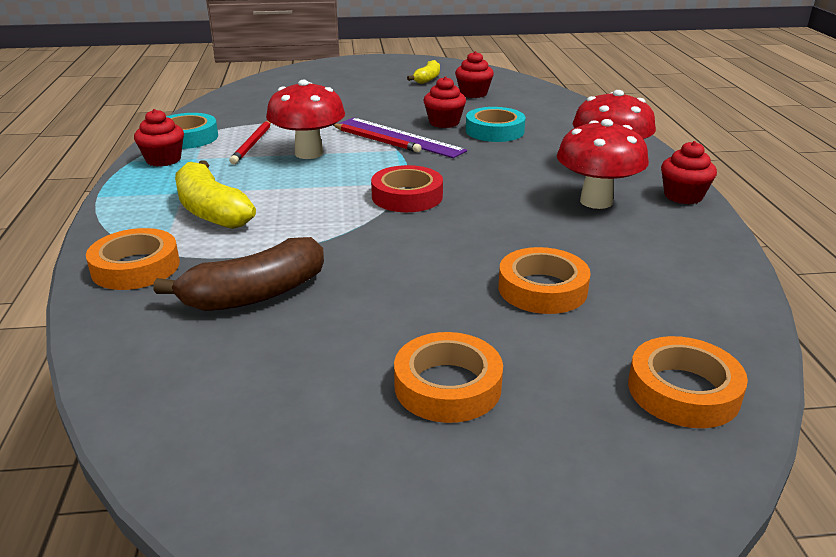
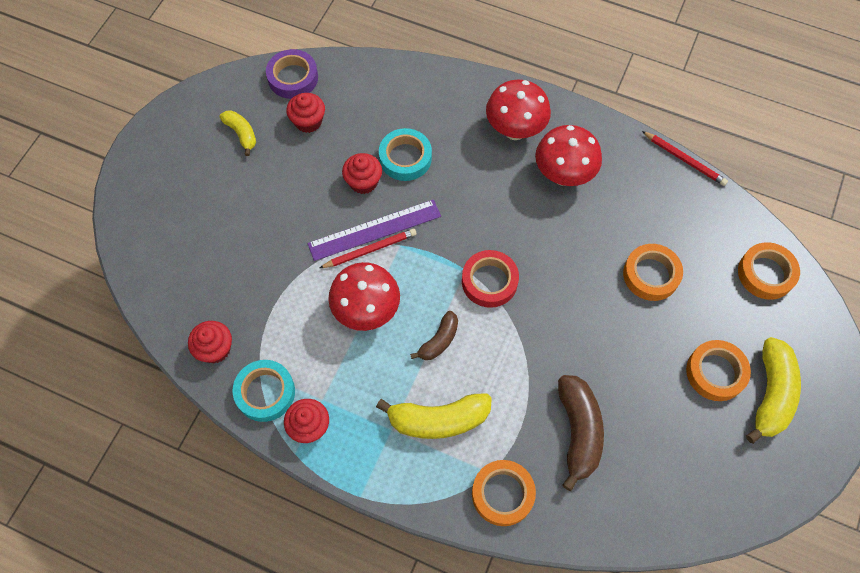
camera: 60 degrees left, 35 degrees up
red pencil [229,121,271,165] -> red pencil moved to [642,131,728,186]
red cupcake [661,141,717,204] -> red cupcake moved to [188,321,232,363]
none -> purple tape [266,49,318,99]
none -> brown banana [410,311,458,360]
none -> yellow banana [746,337,801,444]

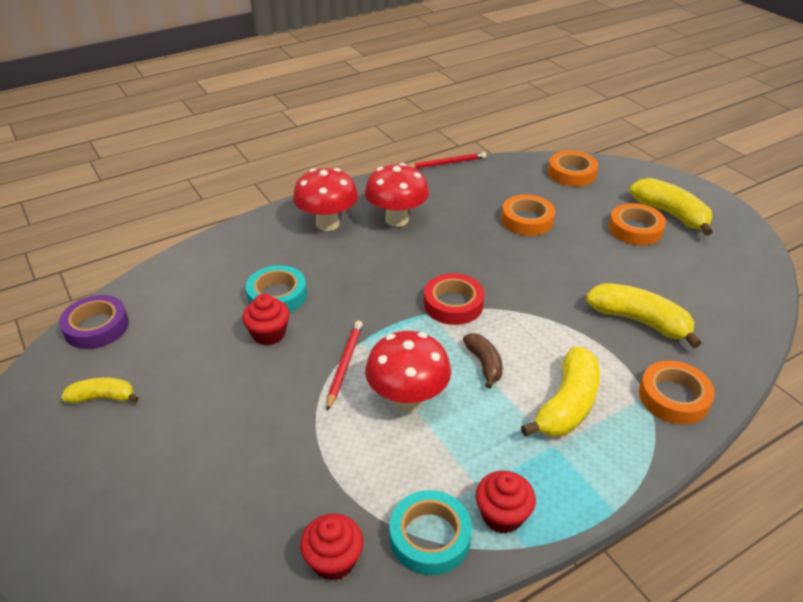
camera: 55 degrees left, 25 degrees down
red cupcake [286,93,325,133] -> none
purple ruler [307,199,441,261] -> none
brown banana [558,375,604,491] -> yellow banana [586,283,701,348]

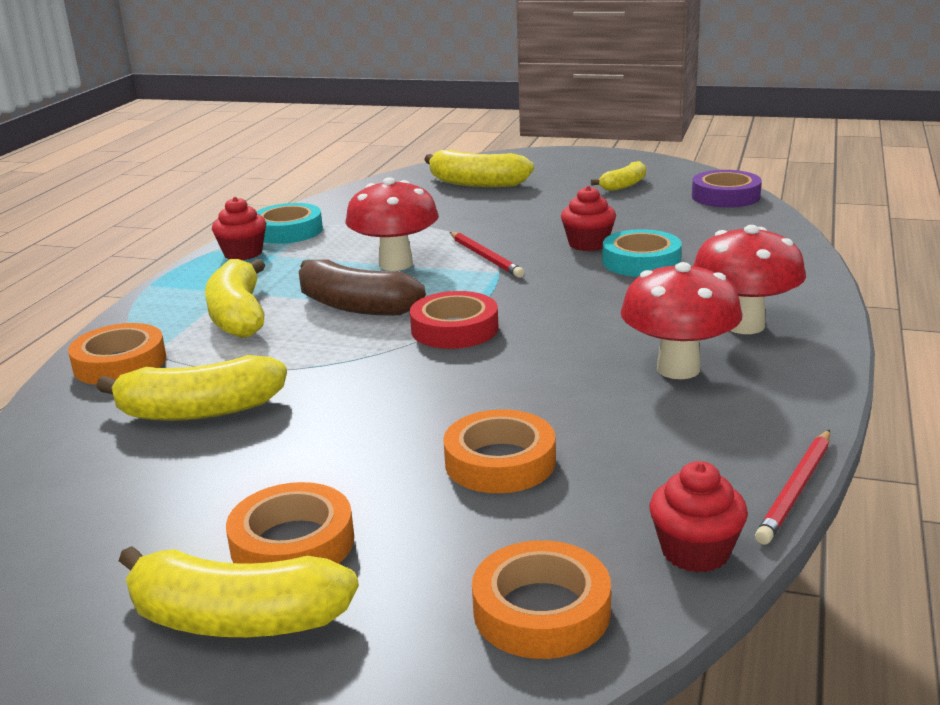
camera: 140 degrees right, 15 degrees down
red cupcake [300,514,363,581] -> red cupcake moved to [649,461,748,573]
brown banana [463,333,503,389] -> brown banana [299,259,426,316], size x1.71
none -> yellow banana [424,150,534,187]

